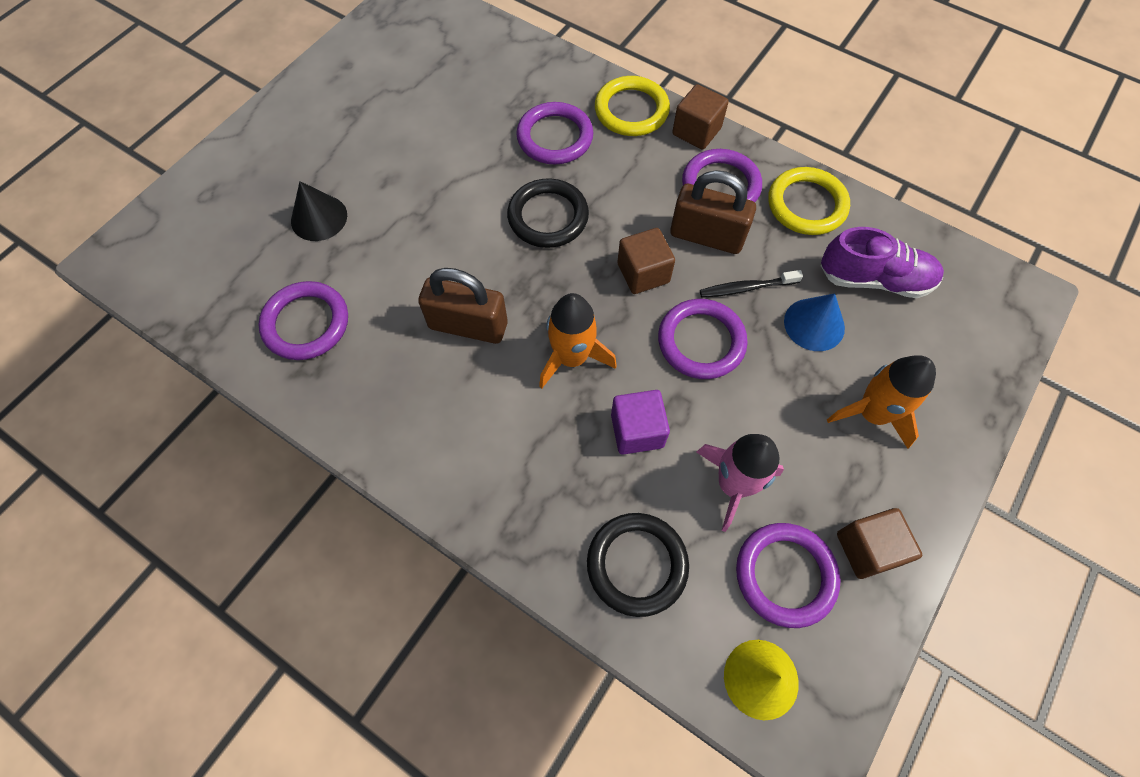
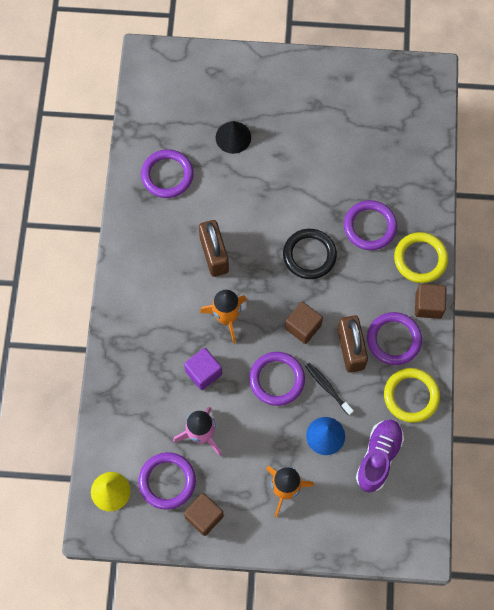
camera: 60 degrees right, 5 degrees up
black ring [587,513,689,617] -> none
purple shoe [821,227,944,298] -> purple shoe turned 135 degrees counterclockwise [356,419,404,492]

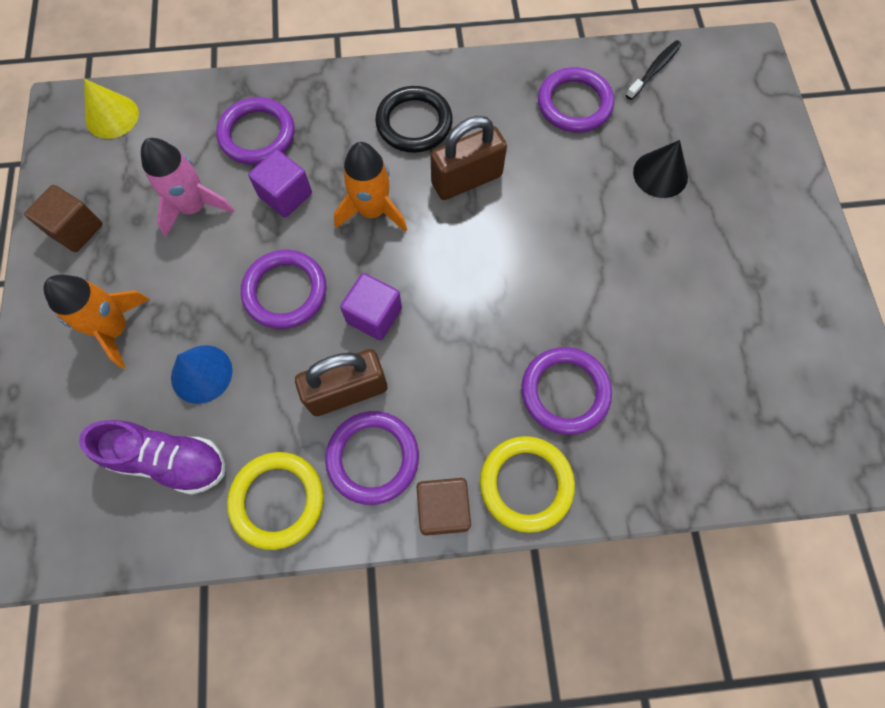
camera: 80 degrees right, 0 degrees up
purple ring [138,452,196,510] -> purple ring moved to [216,97,294,165]
black ring [283,229,337,279] -> black ring moved to [375,86,453,152]
brown cube [285,302,323,344] -> purple cube [340,273,402,341]
black toothbrush [305,363,354,415] -> black toothbrush moved to [626,40,682,100]

